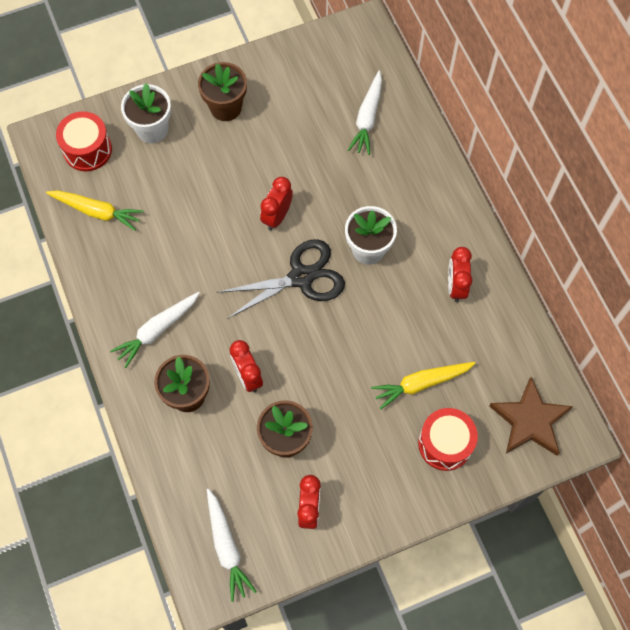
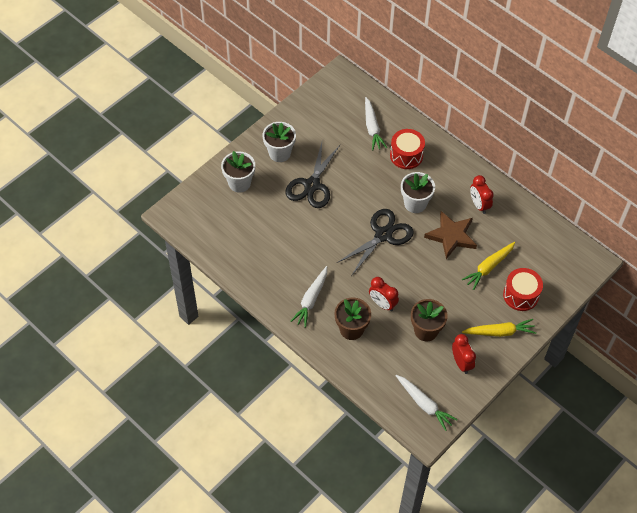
camera: 25 degrees left, 10 degrees down
yellow carrot [46,190,144,231] -> yellow carrot moved to [462,319,536,337]
red drum [56,111,112,171] -> red drum moved to [390,129,425,169]
brown flower pot [198,62,247,121] -> white flower pot [263,122,296,162]
red clock [260,177,293,230] -> none
brown star [489,377,573,456] -> brown star moved to [424,211,477,259]
none -> black scissors [285,143,340,208]

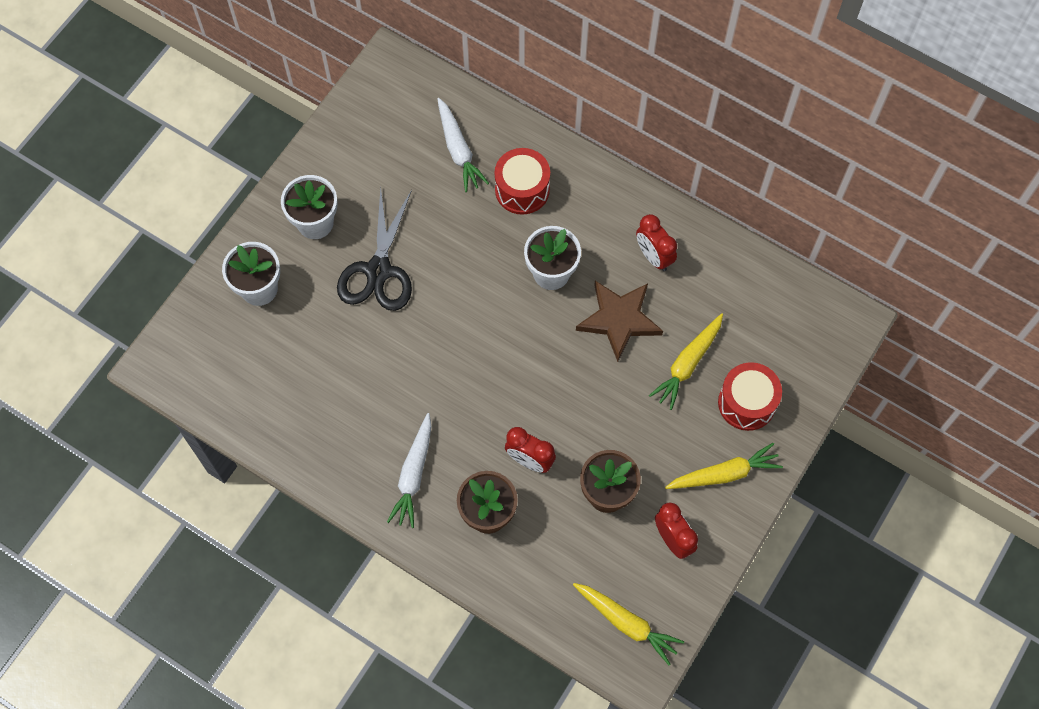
camera: 10 degrees left, 10 degrees up
black scissors [337,209,414,276] -> none
white carrot [396,375,458,431] -> yellow carrot [573,583,684,665]

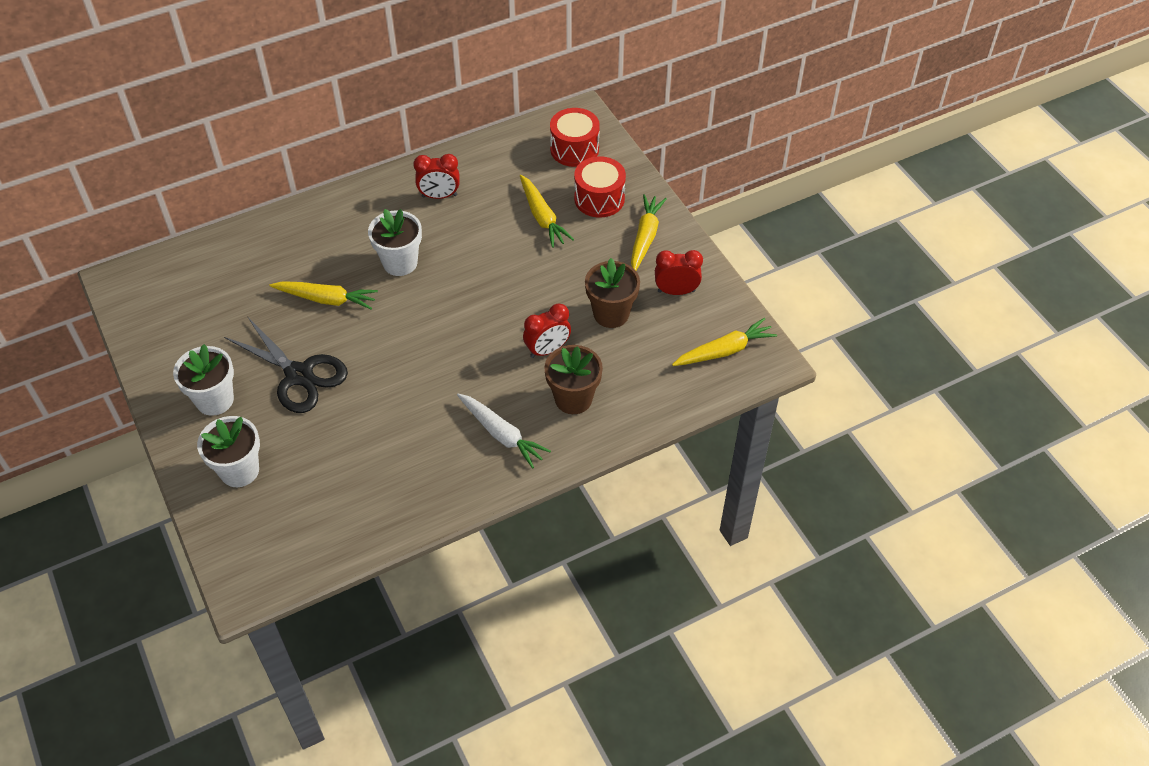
camera: 60 degrees left, 15 degrees down
white carrot [437,98,489,192] -> none
red drum [495,148,550,215] -> red drum moved to [550,108,600,167]
brown star [576,281,663,362] -> none
none -> yellow carrot [270,281,378,310]

